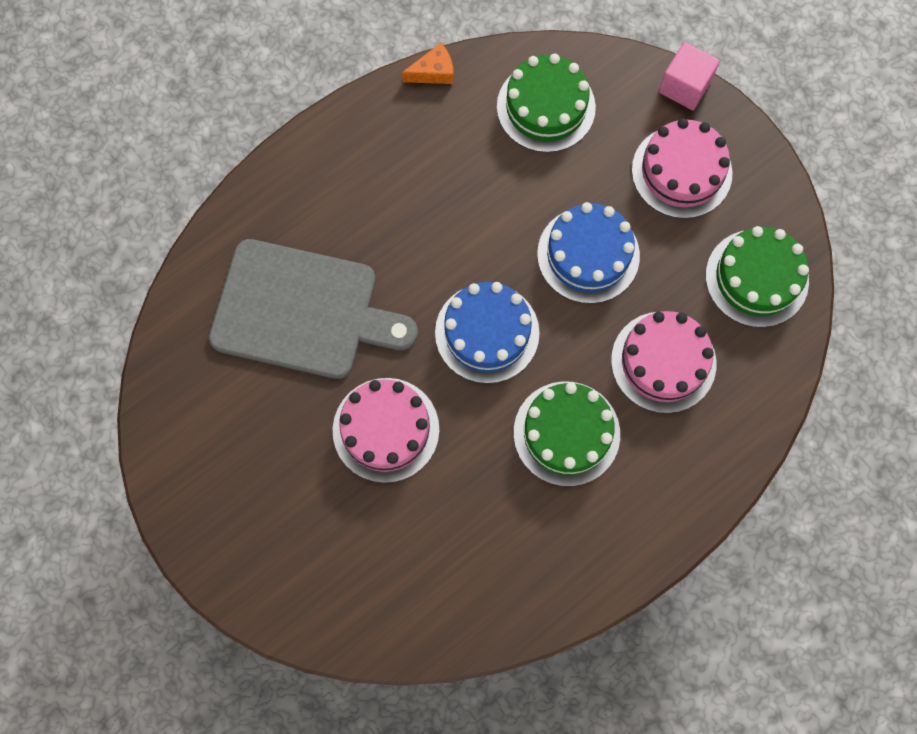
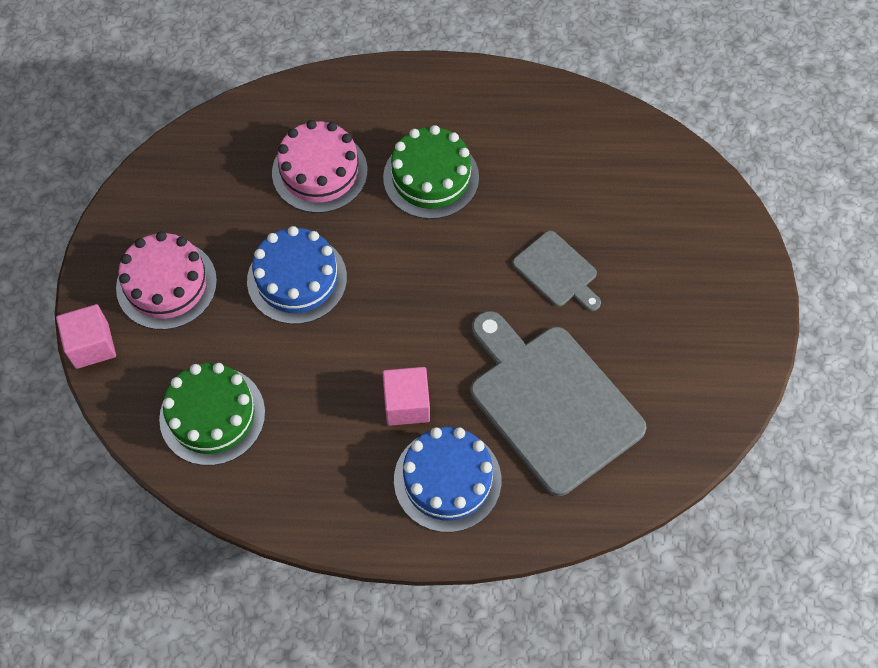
camera: 140 degrees left, 10 degrees down
pink cake [333,378,439,483] -> grey cutting board [512,231,601,311]
orange cheese [402,43,453,84] -> none
blue cake [435,282,540,384] -> blue cake moved to [394,427,501,532]
green cake [706,226,809,328] -> none
none -> pink cube [382,367,430,426]

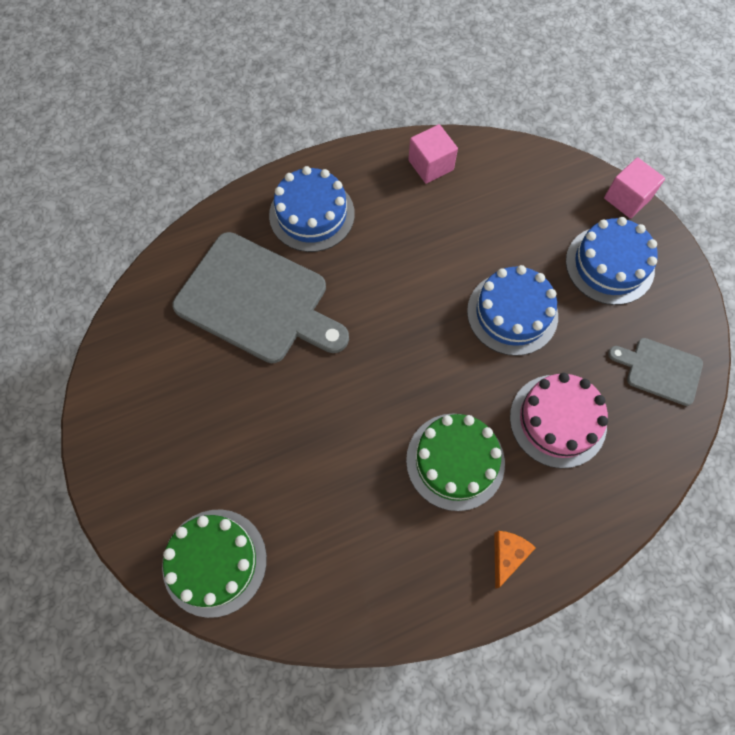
camera: 155 degrees right, 5 degrees up
pink cake [116,231,217,330] -> blue cake [566,217,658,305]
green cake [159,363,265,466] -> green cake moved to [162,509,267,618]
pink cube [382,367,430,426] -> pink cube moved to [408,124,458,184]
grey cutting board [512,231,601,311] -> grey cutting board moved to [608,338,703,406]
none -> orange cheese [494,531,536,589]

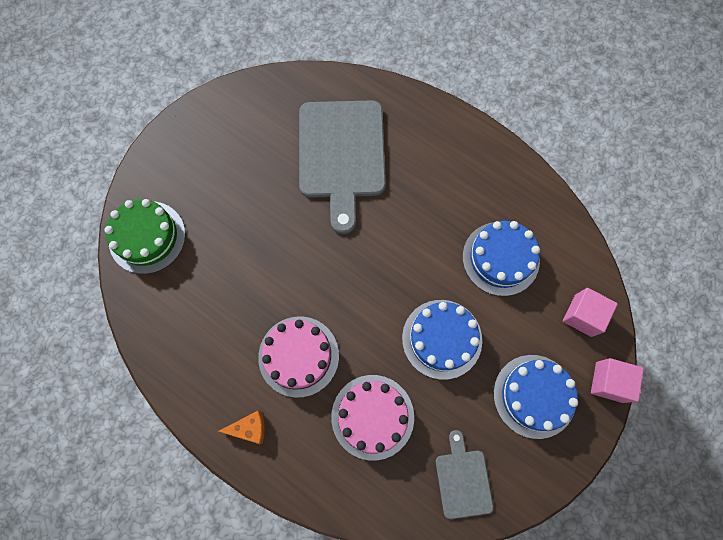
camera: 60 degrees right, 5 degrees up
blue cake [269,166,355,252] -> blue cake moved to [463,221,540,296]
green cake [406,414,505,511] -> pink cake [258,316,339,398]
pink cube [408,124,458,184] -> pink cube moved to [563,288,618,337]

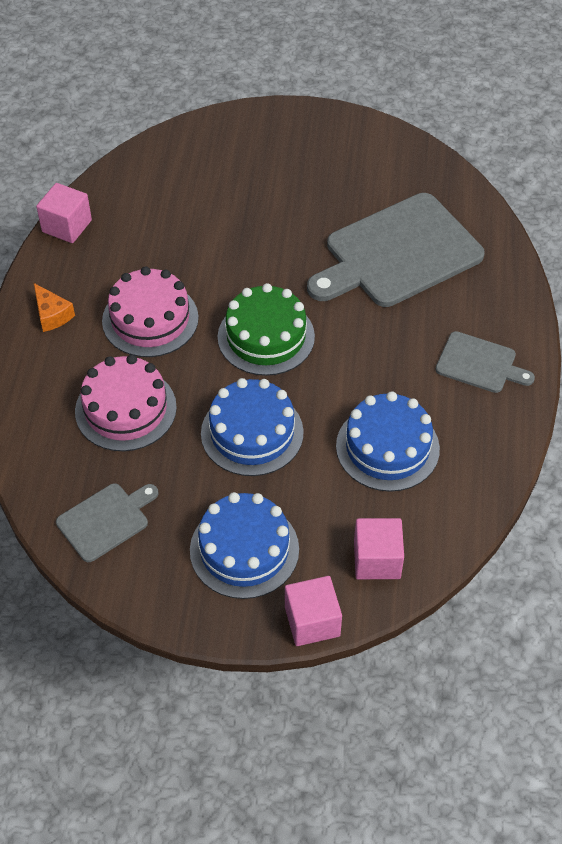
camera: 60 degrees right, 20 degrees down
green cake [104,199,186,274] -> green cake moved to [218,283,315,376]
none -> pink cube [36,183,92,243]
none -> grey cutting board [435,331,535,393]

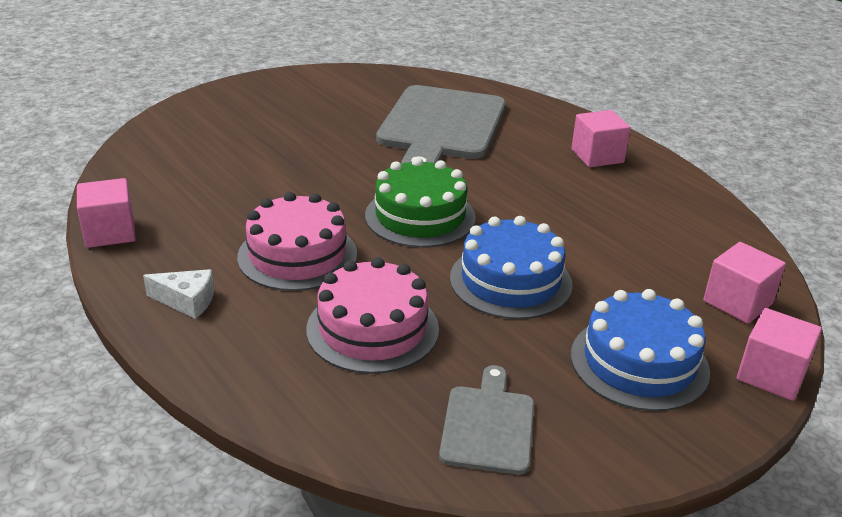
camera: 45 degrees left, 20 degrees down
orange cheese [34,283,75,332] -> white cheese [143,269,214,319]
blue cake [336,391,440,492] -> none
grey cutting board [435,331,535,393] -> pink cube [571,110,631,168]

